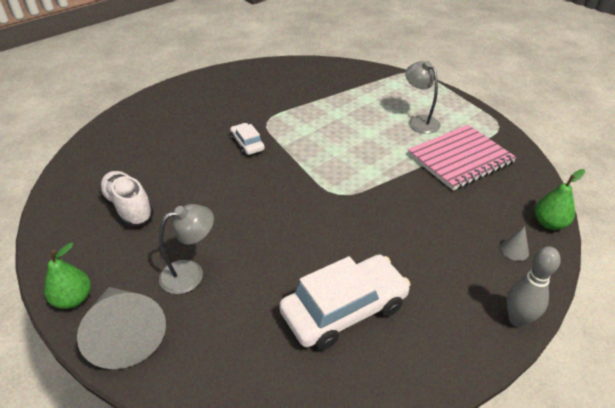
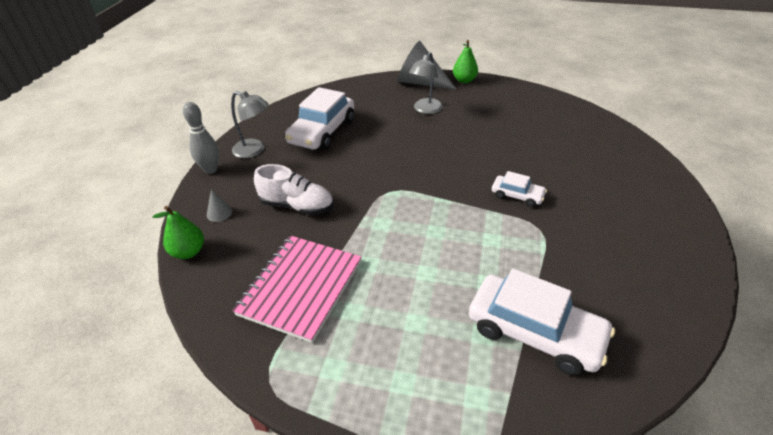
camera: 145 degrees right, 0 degrees up
white shoe [99,171,154,227] -> white shoe moved to [254,164,333,215]
grey lamp [405,61,441,134] -> grey lamp moved to [231,91,269,158]
none -> white car [469,269,615,376]

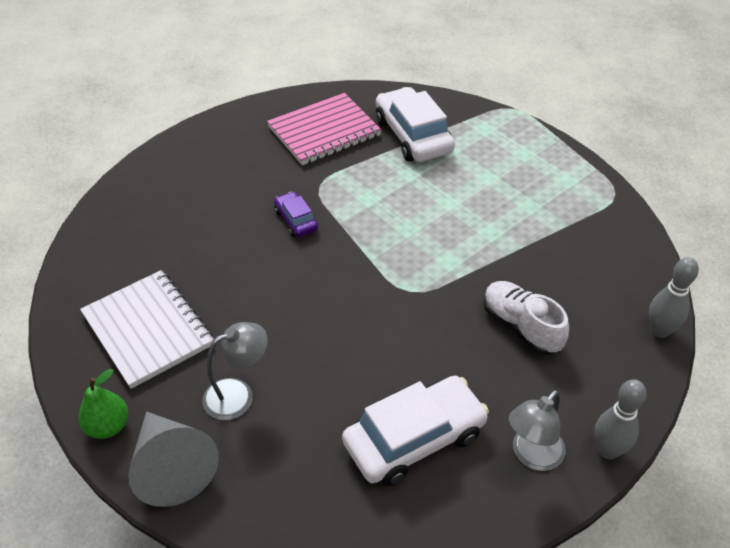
camera: 145 degrees left, 5 degrees up
green pear [153,206,204,259] -> grey bowling pin [649,257,699,338]
grey cone [207,189,232,222] -> none
grey lamp [231,91,269,158] -> grey lamp turned 105 degrees counterclockwise [509,390,566,471]
pink notebook [232,235,361,343] -> pink notebook moved to [267,93,382,165]
white car [492,171,547,207] -> purple car [274,191,318,237]
none -> white notebook [80,270,214,389]

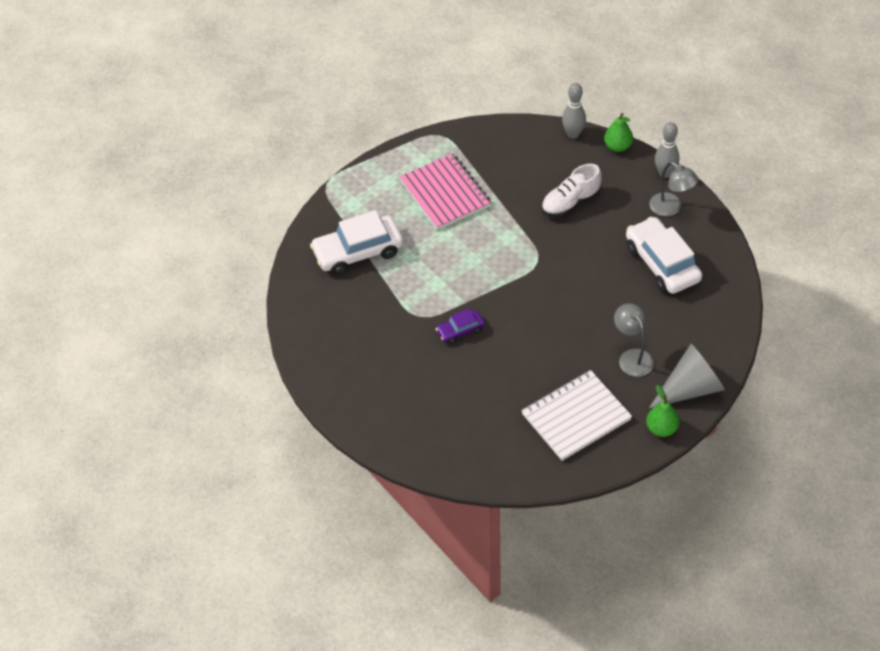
camera: 85 degrees left, 5 degrees up
pink notebook [267,93,382,165] -> pink notebook moved to [400,154,491,230]
none -> green pear [604,113,633,152]

